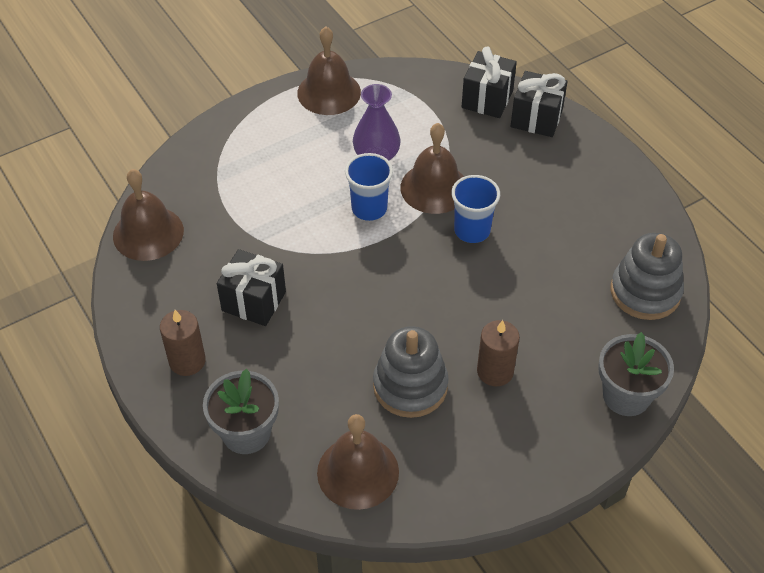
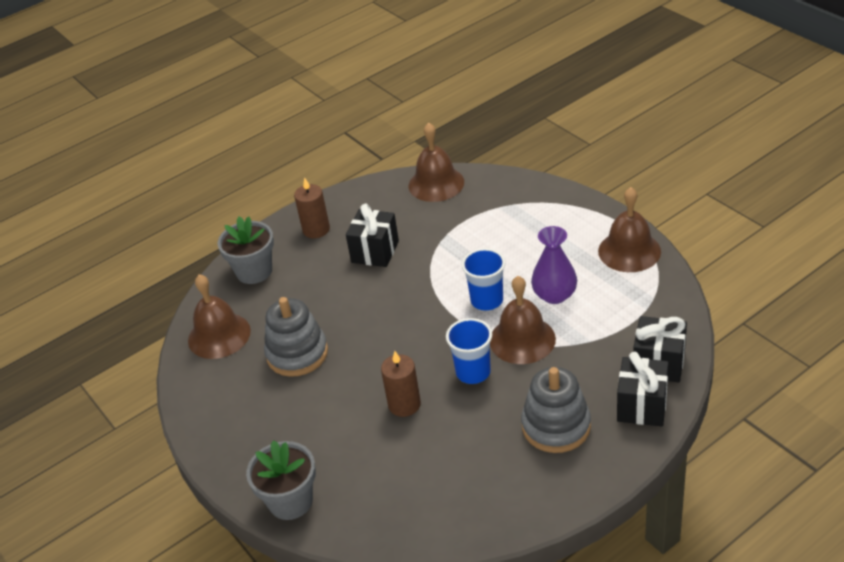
camera: 90 degrees right, 10 degrees down
brown candle [477,320,520,386] -> brown candle moved to [381,351,421,417]
grey stacking toy [611,233,684,320] -> grey stacking toy moved to [521,367,591,453]

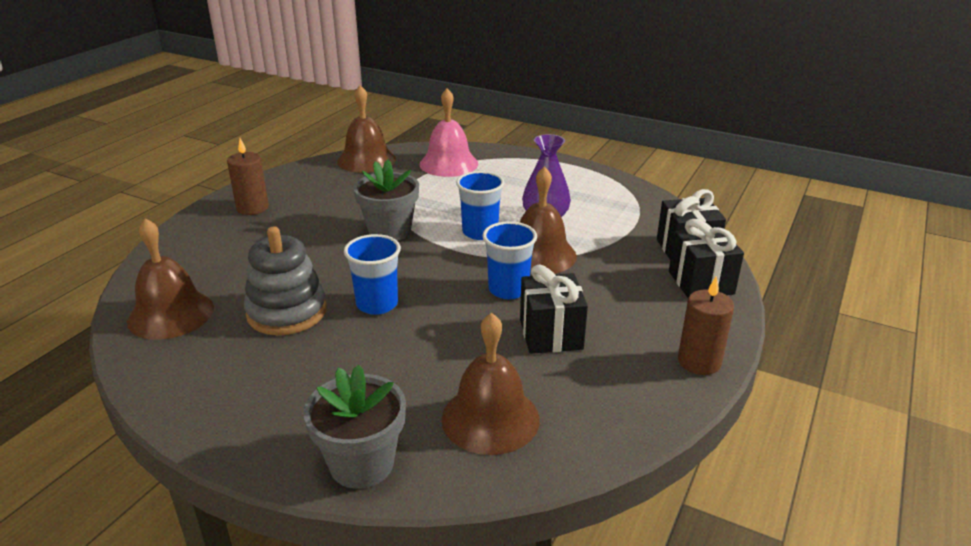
camera: 30 degrees left, 10 degrees down
grey flower pot [218,216,274,284] -> grey flower pot moved to [353,159,419,241]
black gift [346,204,399,267] -> black gift moved to [520,264,588,354]
brown candle [381,351,421,417] -> brown candle moved to [678,276,734,375]
grey stacking toy [521,367,591,453] -> none
brown bell [598,187,661,272] -> brown bell moved to [441,313,540,455]
none -> blue cup [344,234,401,315]
none -> pink bell [420,88,478,177]

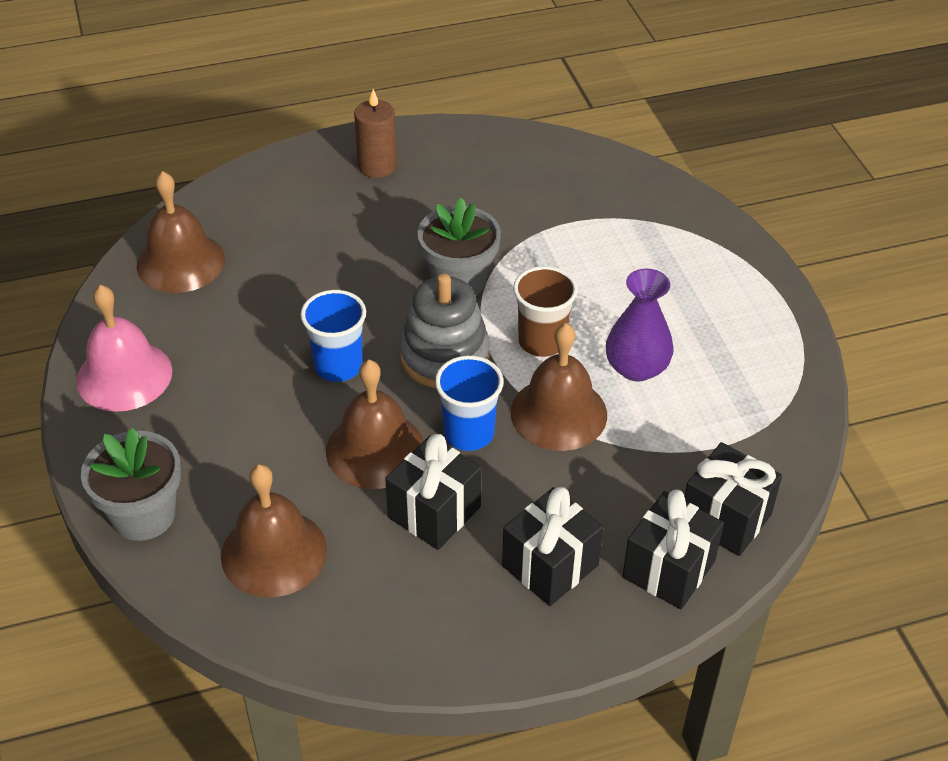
camera: 45 degrees right, 15 degrees up
grey stacking toy [244,226,327,335] -> grey stacking toy moved to [400,274,490,388]
brown bell [337,85,396,173] -> brown bell moved to [326,360,424,489]
pink bell [420,88,478,177] -> pink bell moved to [76,285,172,412]
blue cup [456,171,504,240] -> brown cup [513,266,578,357]
brown candle [678,276,734,375] -> none
none -> black gift [502,487,603,606]

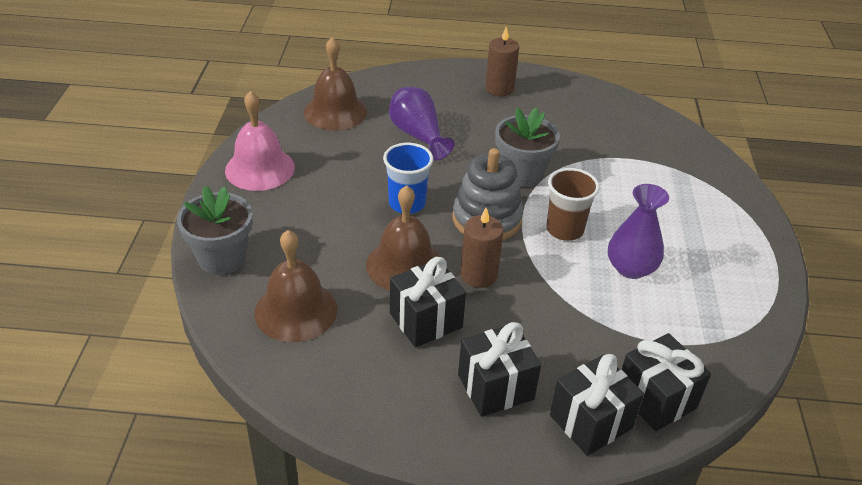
camera: 20 degrees right, 5 degrees down
blue cup [435,356,504,451] -> brown candle [460,208,504,288]
brown bell [511,323,607,451] -> none
none -> purple vase [389,87,454,161]

